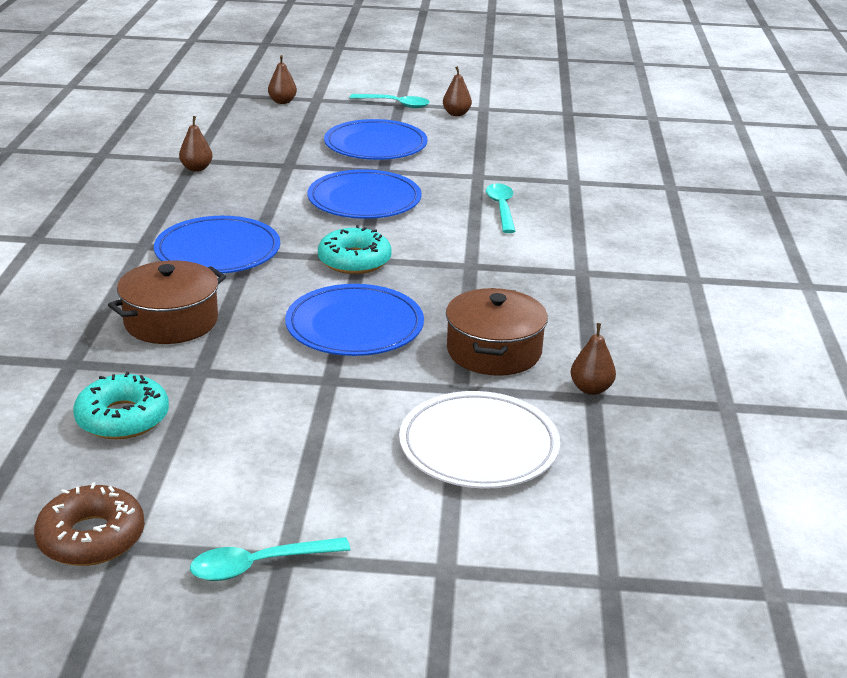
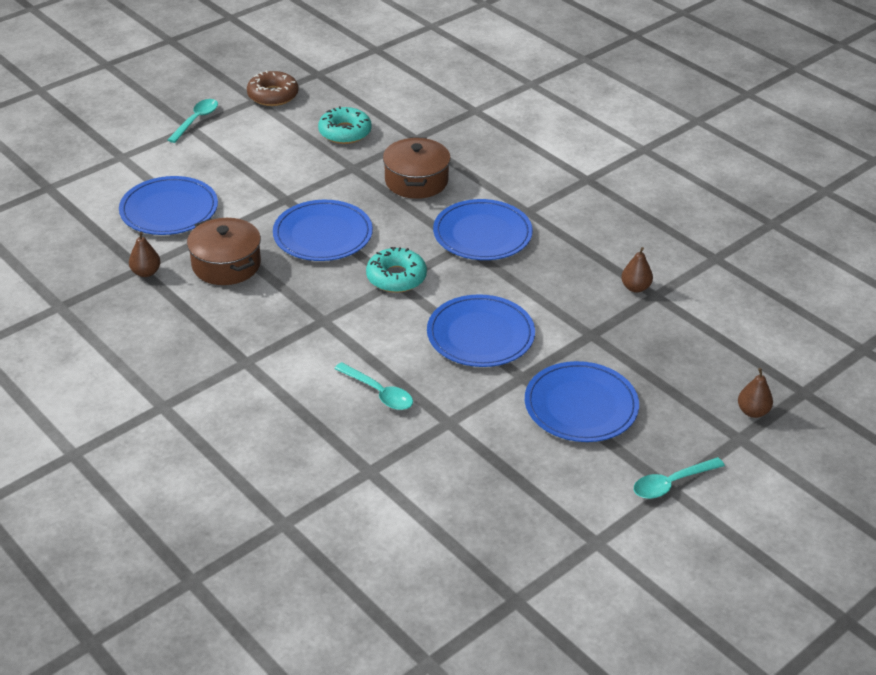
camera: 135 degrees right, 10 degrees up
white plate [399,391,560,489] -> blue plate [119,176,218,235]
brown pear [443,66,472,116] -> none

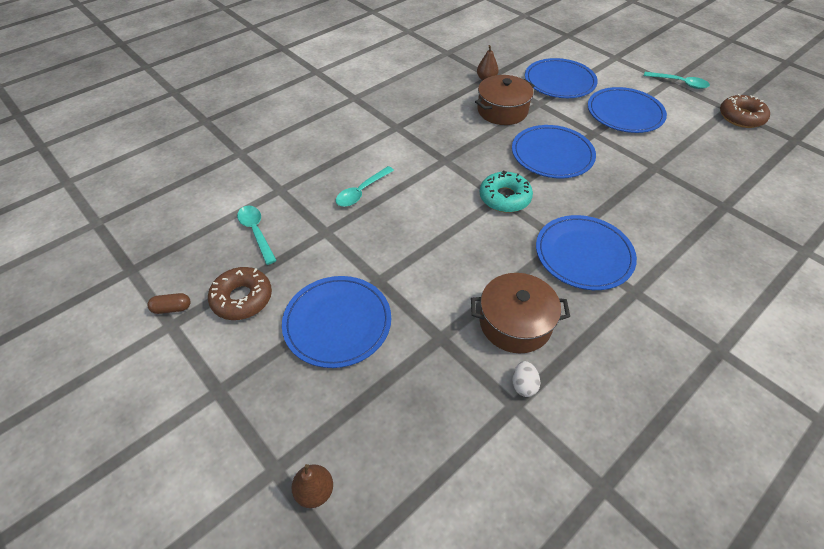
camera: 90 degrees right, 10 degrees up
turquoise donut [318,106,372,144] -> none
brown pot [383,137,451,199] -> brown pot moved to [471,273,570,354]
blue plate [427,294,535,367] -> blue plate moved to [588,87,667,133]
brown pear [621,247,653,293] -> white egg [512,361,540,397]
turquoise spoon [634,457,725,499] -> turquoise spoon moved to [237,206,277,265]
none -> brown capsule [147,293,190,314]
none -> brown donut [208,267,272,320]

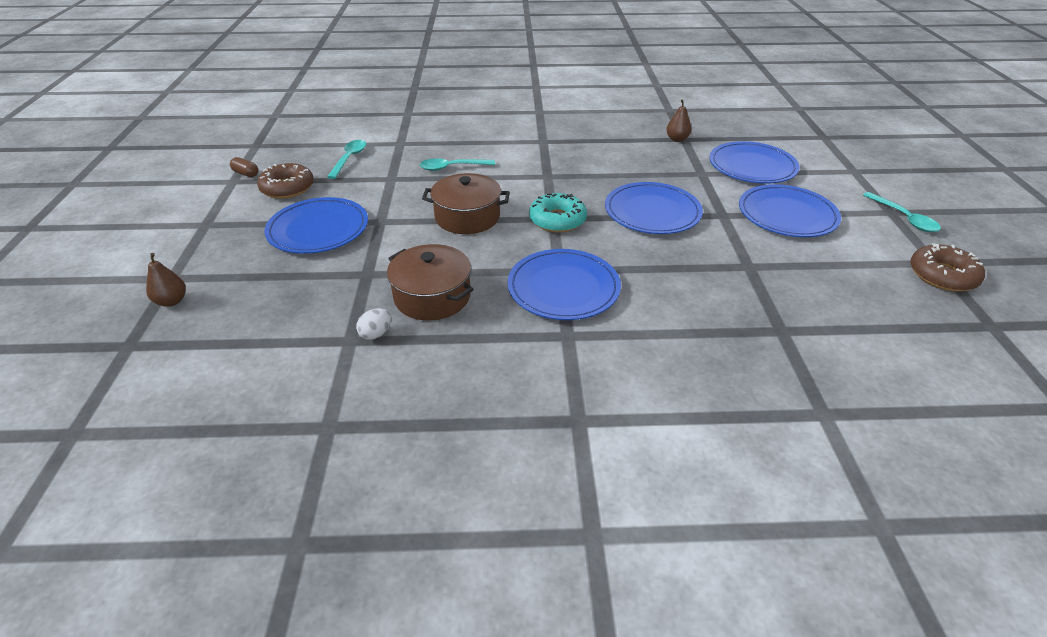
camera: 40 degrees right, 10 degrees down
brown pot [475,75,534,125] -> brown pot moved to [422,173,510,234]

